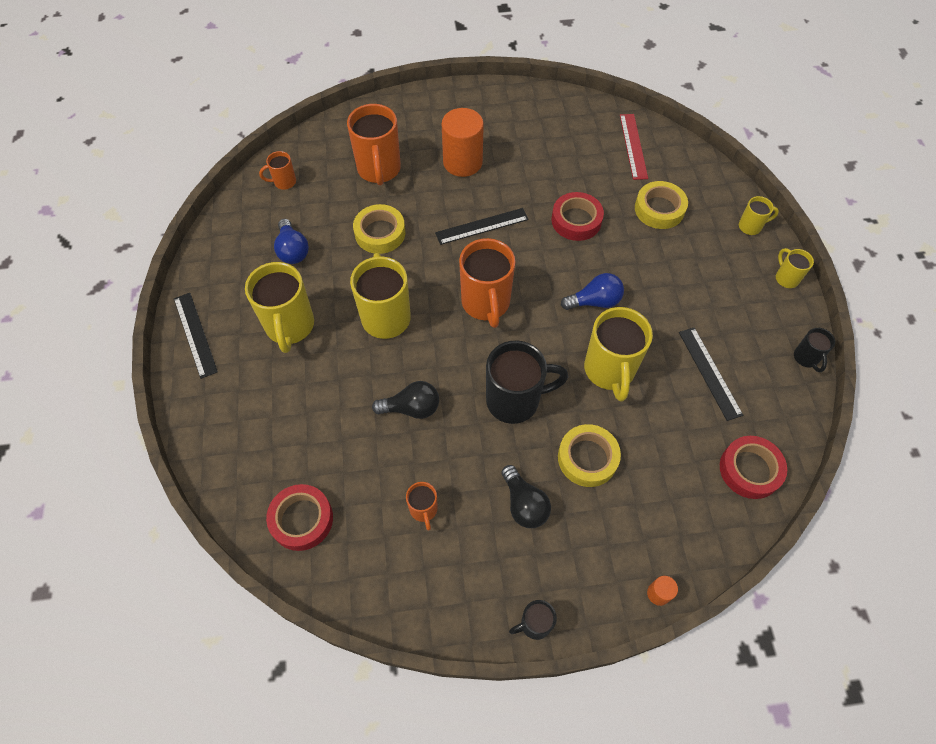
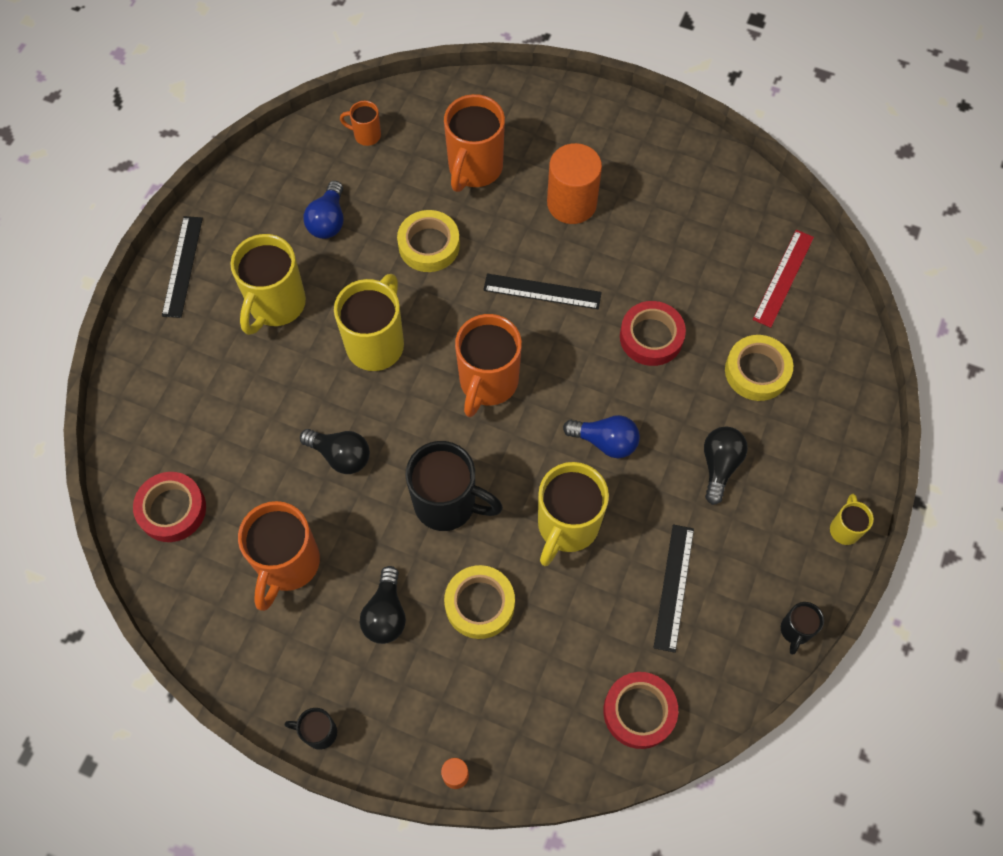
camera: 30 degrees right, 5 degrees up
orange mug [406,482,438,531] -> orange mug [238,501,320,611], size x2.01
yellow mug [739,196,779,235] -> none
none -> black light bulb [704,426,748,505]

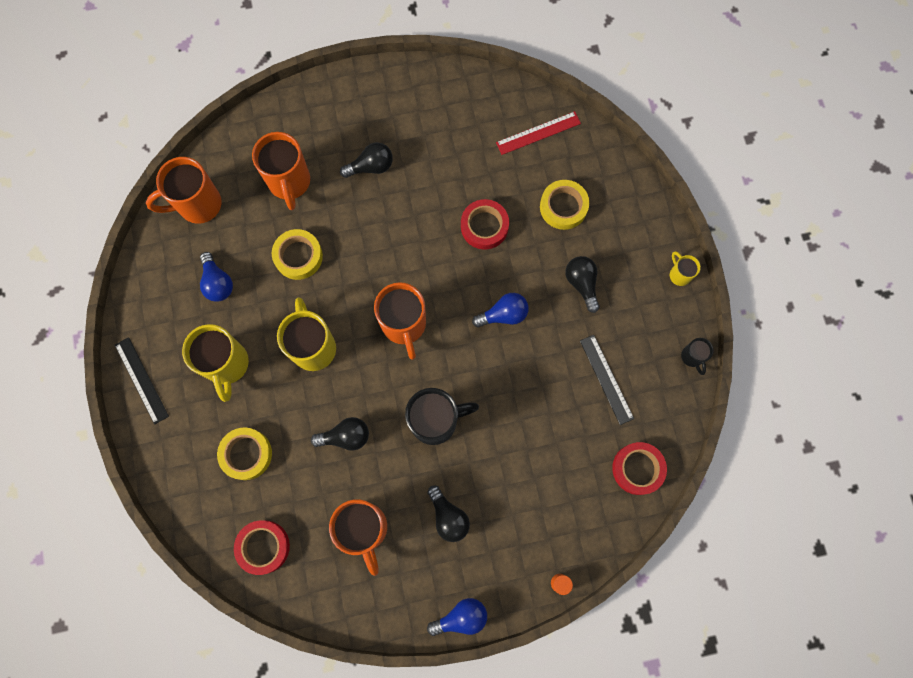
camera: 35 degrees left, 10 degrees up
black mug [285,708,337,750] -> blue light bulb [427,598,487,636]
orange mug [340,101,381,146] -> orange mug [146,157,221,224], size x2.01
yellow tape [444,565,515,639] -> yellow tape moved to [217,428,272,480]
black ruler [483,274,602,309] -> none
yellow mug [538,462,609,566] -> none
orange cylinder [547,143,602,224] -> black light bulb [340,142,393,178]
red ruler [753,230,814,328] -> red ruler turned 75 degrees clockwise [496,111,581,155]

